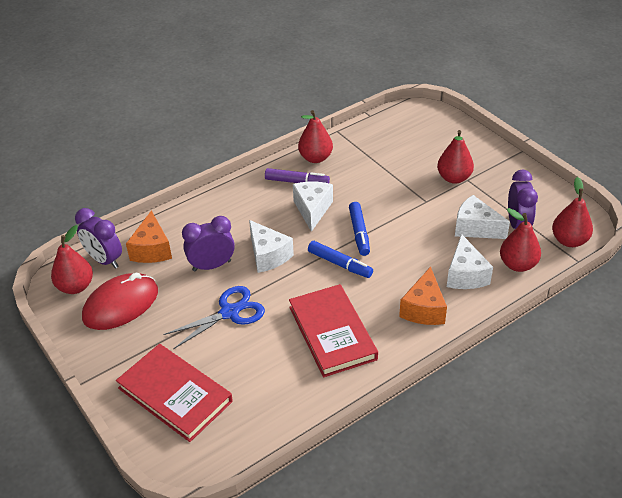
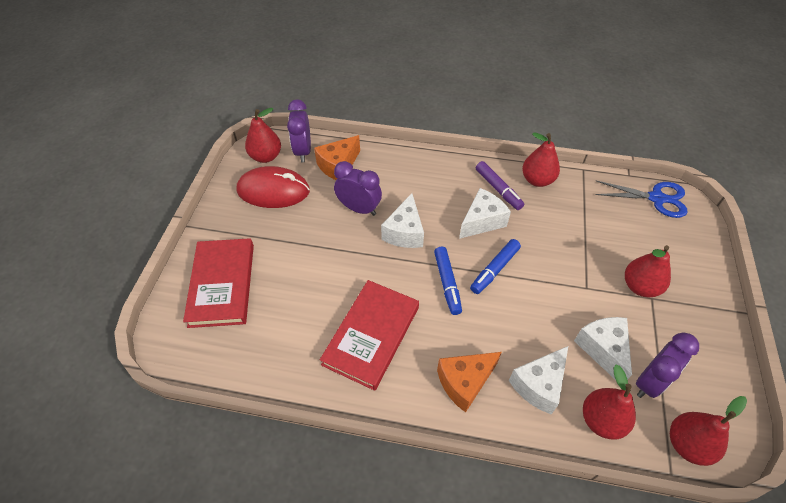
camera: 45 degrees right, 10 degrees up
blue scissors [163,286,265,349] -> blue scissors moved to [595,180,688,218]

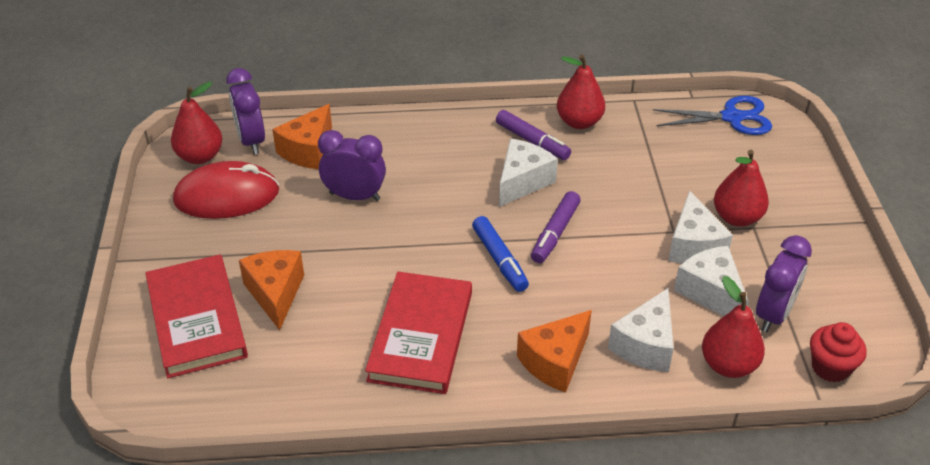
camera: 15 degrees left, 10 degrees down
white cheese [381,193,424,248] -> white cheese moved to [668,190,733,264]
blue marker [470,239,521,294] -> purple marker [531,191,581,263]
red pear [670,396,747,466] -> red cupcake [810,322,867,383]
none -> orange cheese [239,250,304,330]

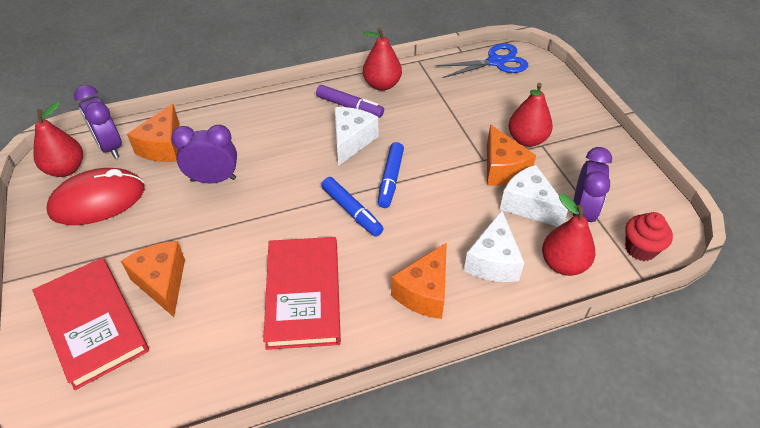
camera: 15 degrees left, 5 degrees up
purple marker [531,191,581,263] -> blue marker [378,142,404,208]
white cheese [668,190,733,264] -> orange cheese [487,125,536,186]

